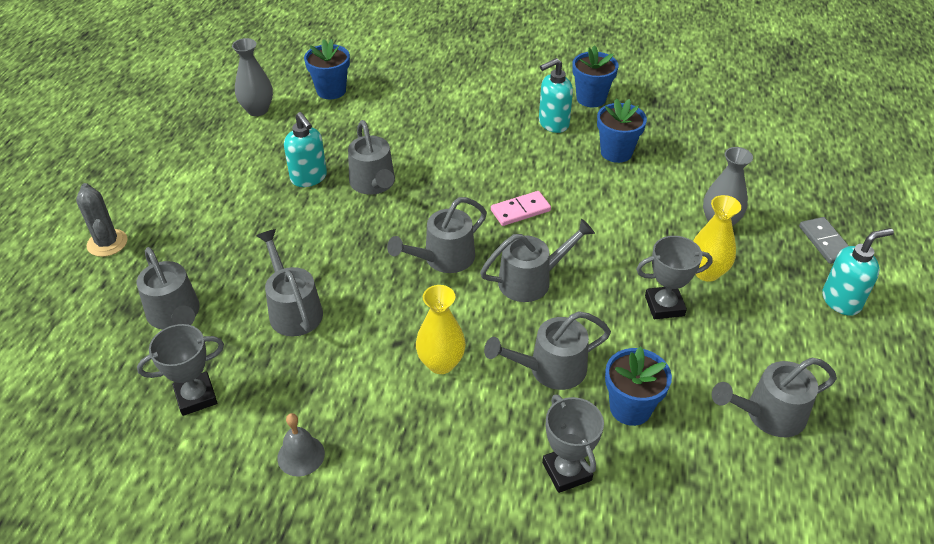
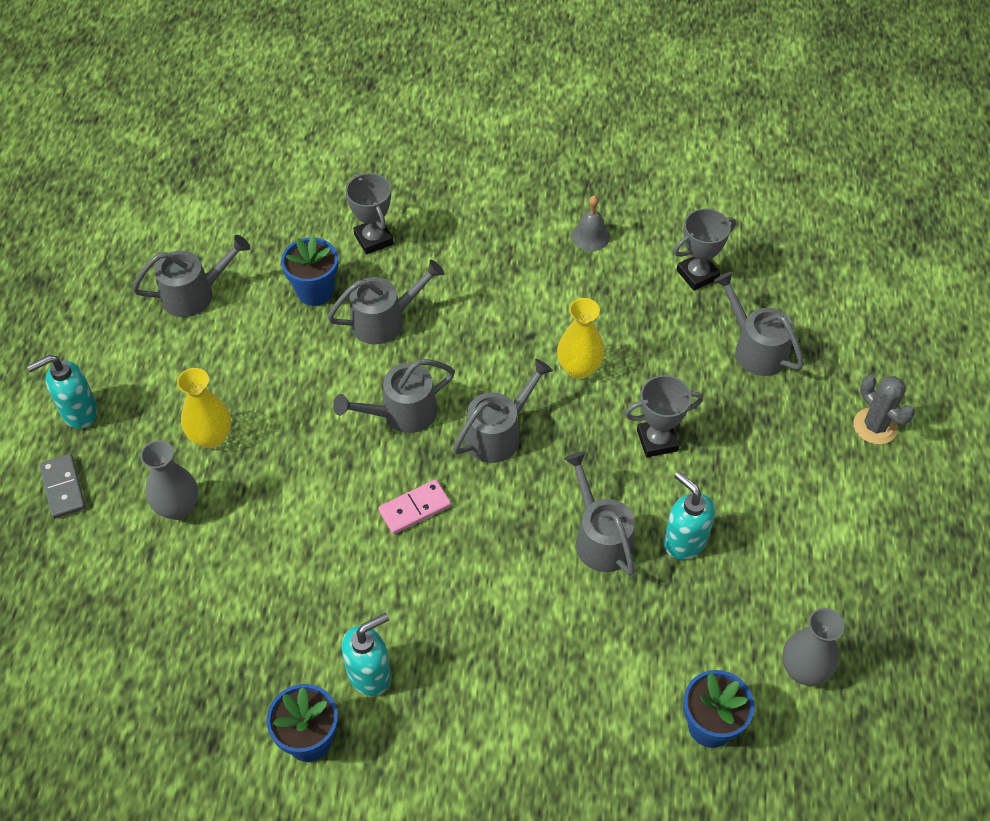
camera: 175 degrees right, 10 degrees up
grey watering can [257,229,323,336] -> none
yellow vase [416,285,466,374] -> yellow vase moved to [557,298,604,379]
blue flower pot [597,98,647,163] -> none
grey trophy [636,236,713,319] -> grey trophy moved to [625,375,703,457]

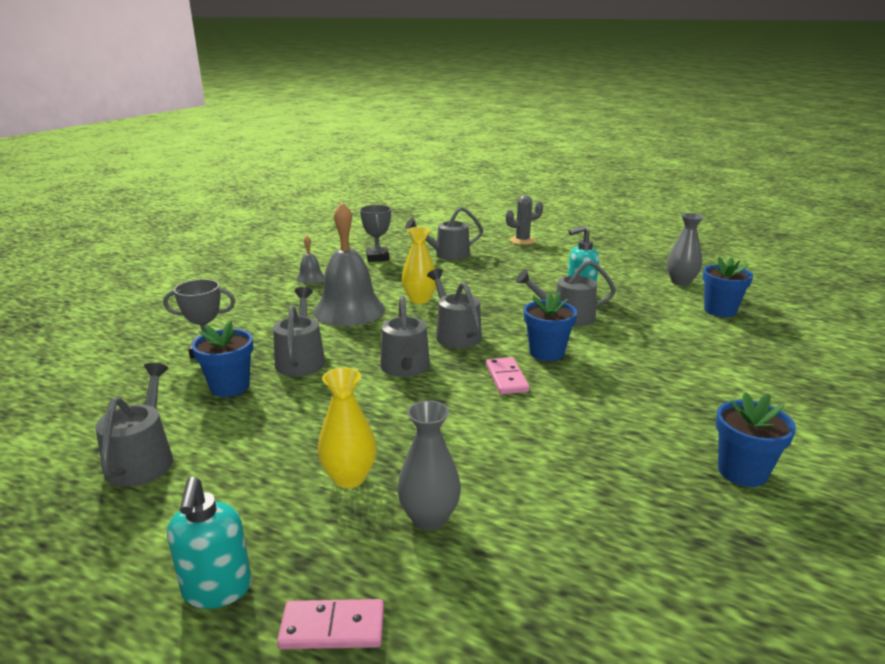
camera: 70 degrees left, 30 degrees down
grey domino [40,454,85,519] -> pink domino [277,599,384,649]
turquoise soap dispenser [341,613,391,696] -> none
grey trophy [625,375,703,457] -> none
none -> grey bell [313,202,385,326]
none -> blue flower pot [524,292,577,361]

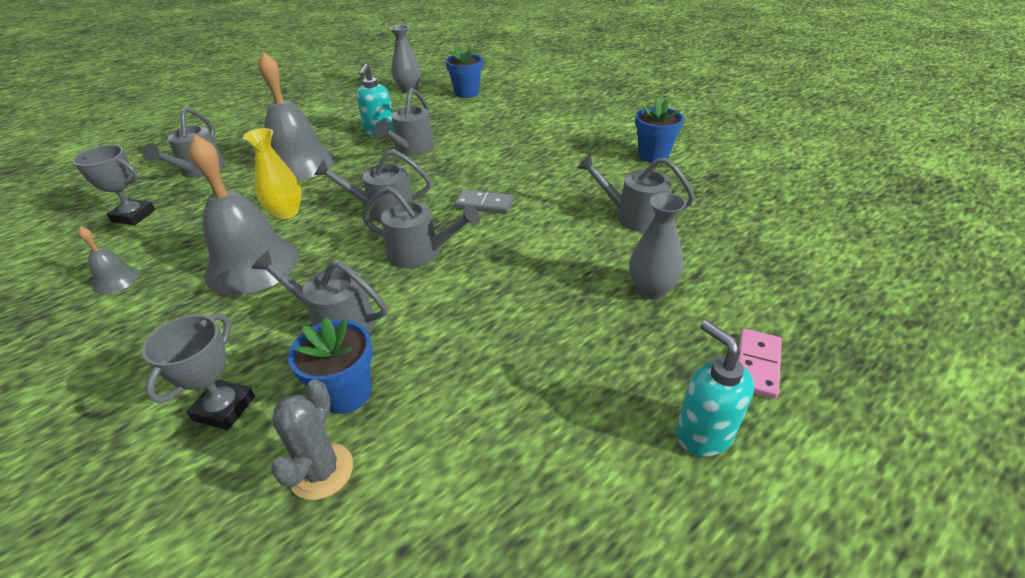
camera: 65 degrees left, 15 degrees up
grey watering can [95,363,173,487] -> grey watering can moved to [577,154,695,232]
turquoise soap dispenser [167,477,251,609] -> turquoise soap dispenser turned 135 degrees counterclockwise [675,320,754,457]
yellow vase [318,368,377,488] -> none
pink domino [486,357,529,394] -> grey domino [455,190,514,214]
grey cactus [506,195,543,245] -> grey cactus moved to [271,380,353,500]
blue flower pot [524,292,577,361] -> none
none -> grey bell [258,52,335,181]

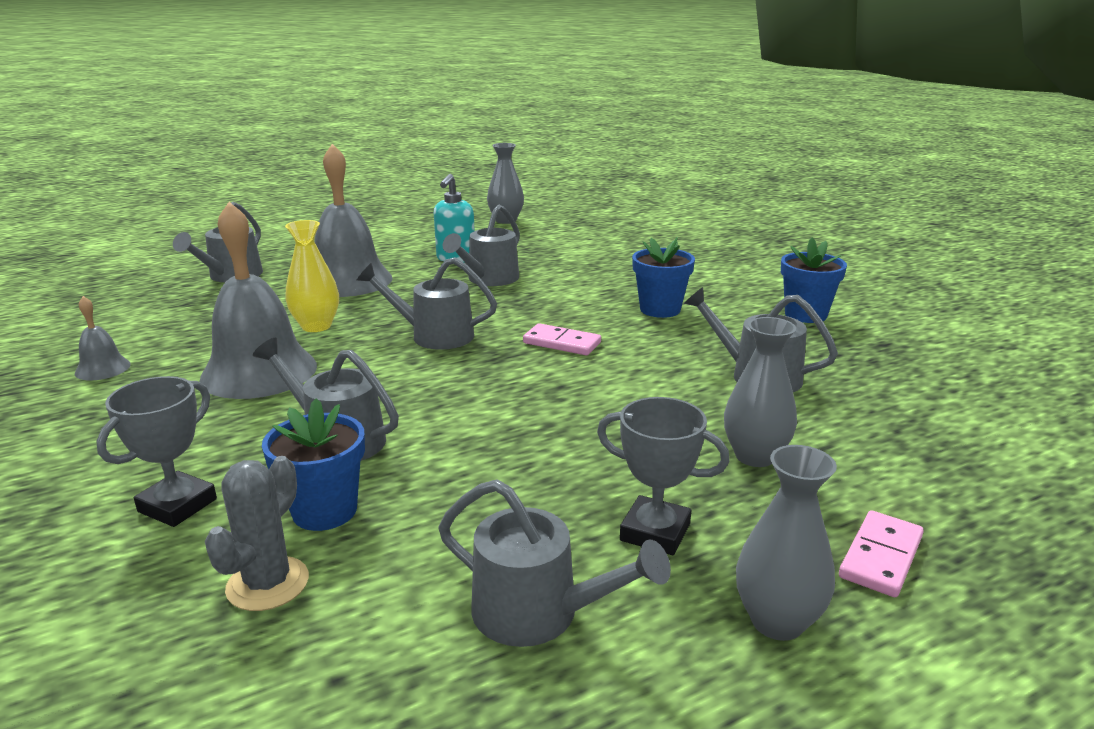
camera: 10 degrees right, 15 degrees down
grey trophy [73,145,155,225] -> grey trophy moved to [597,397,730,555]
grey watering can [362,187,480,268] -> grey watering can moved to [438,479,671,647]
blue flower pot [445,46,483,98] -> blue flower pot moved to [632,237,695,318]
grey domino [455,190,514,214] -> pink domino [523,323,601,355]
turquoise soap dispenser [675,320,754,457] -> grey vase [736,445,837,641]

